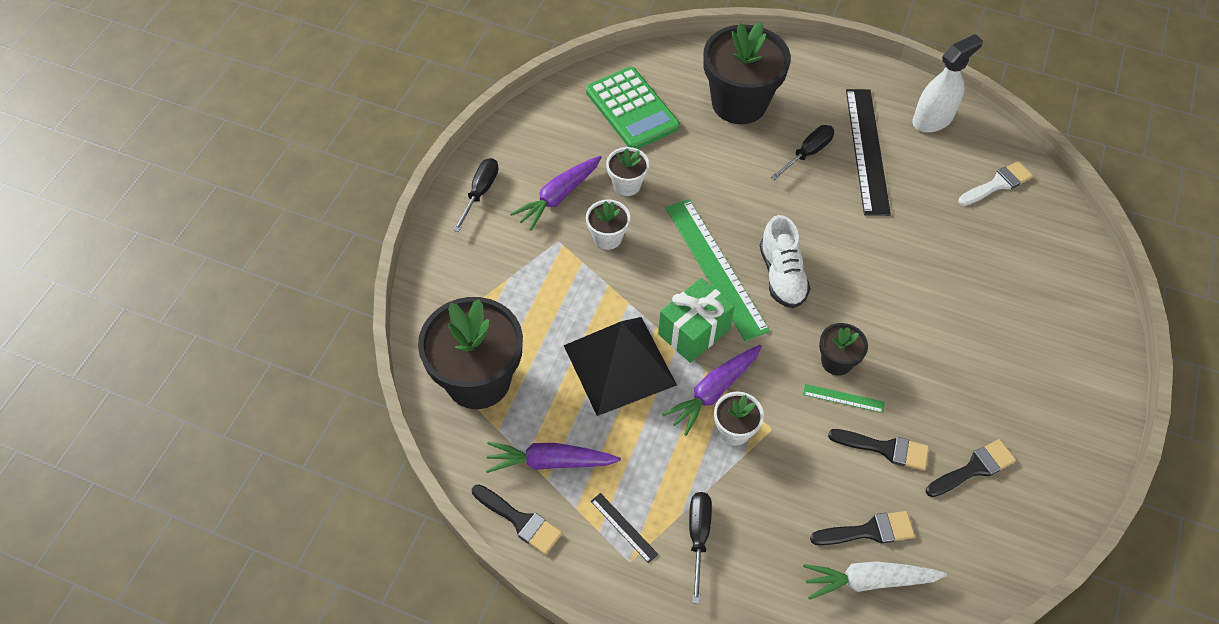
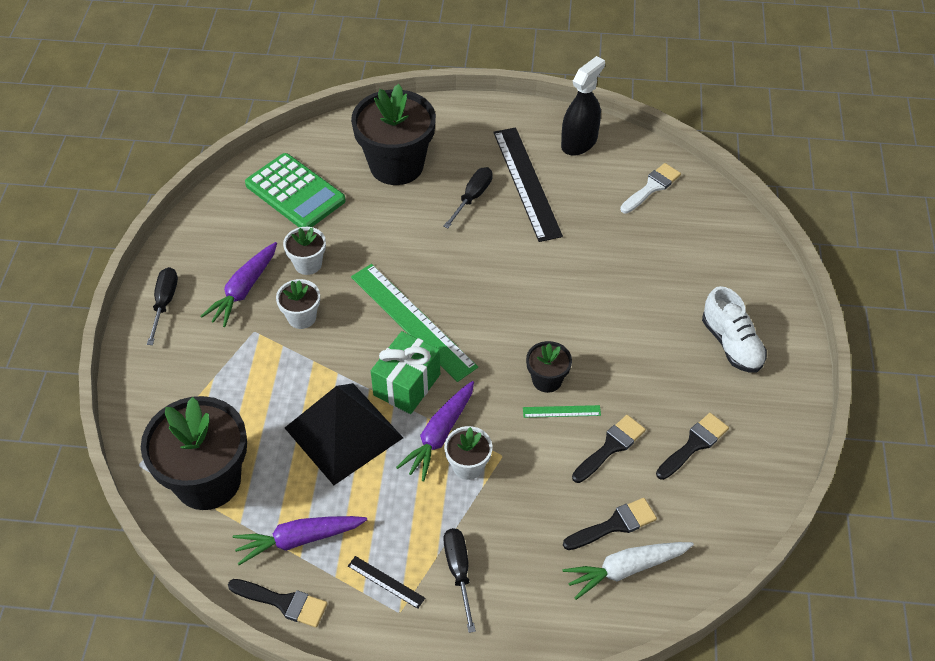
camera: 15 degrees left, 5 degrees down
white shoe [760,215,810,308] -> white shoe moved to [702,286,767,373]
black brush [828,429,929,470] -> black brush turned 45 degrees counterclockwise [572,415,646,483]
white spray bottle [913,34,983,133] -> black spray bottle [561,56,605,156]

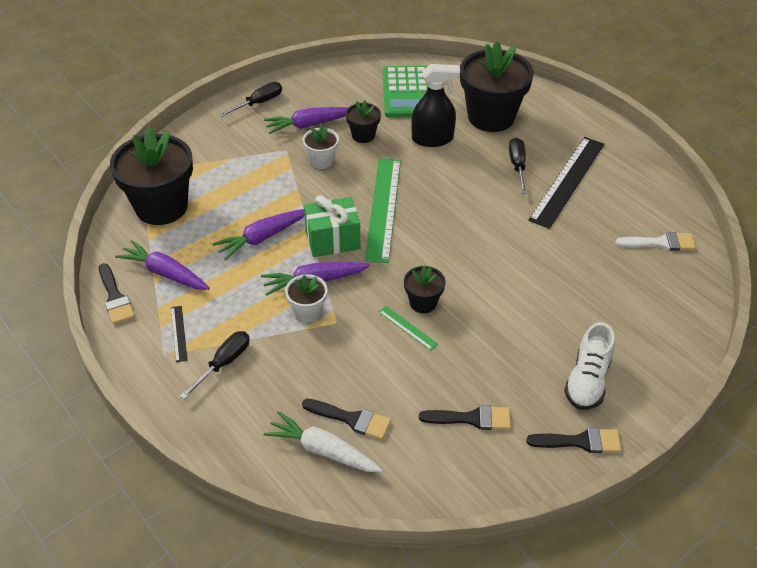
camera: 45 degrees right, 5 degrees down
white flower pot [283,227,326,275] -> black flower pot [346,101,381,143]
black pyramid [285,383,403,485] -> purple carrot [213,209,305,260]
black screwdriver [443,167,492,228] -> black screwdriver turned 75 degrees counterclockwise [509,138,527,194]
black spray bottle [561,56,605,156] -> black spray bottle moved to [411,64,460,147]
black brush [572,415,646,483] -> black brush moved to [526,428,622,453]

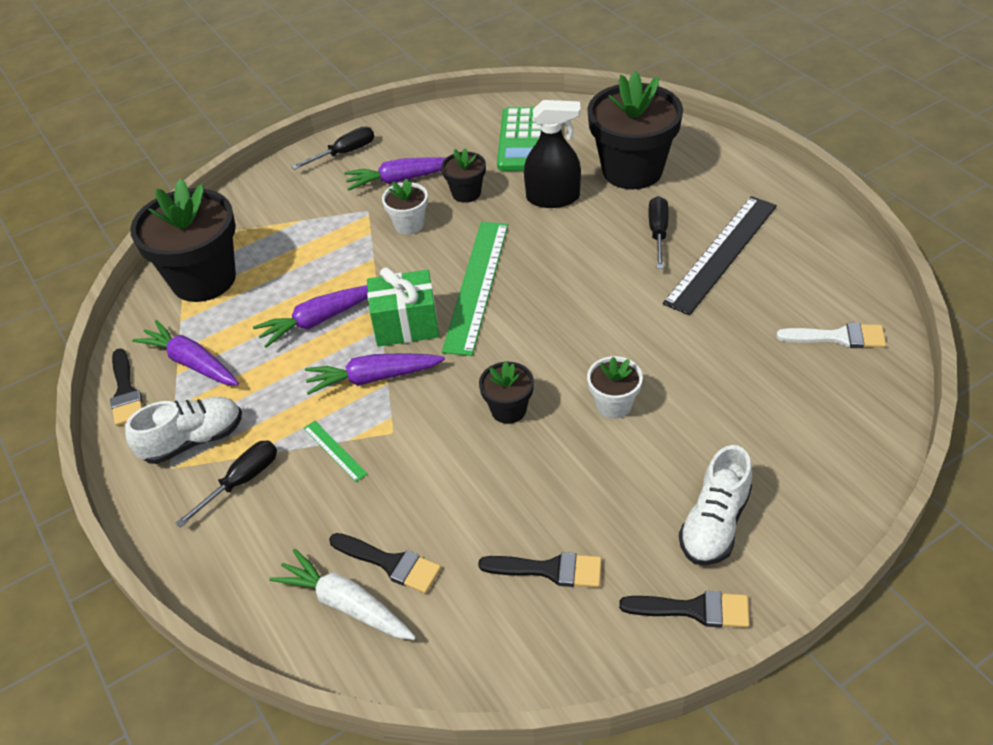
camera: 10 degrees right, 0 degrees up
black ruler [171,306,187,362] -> white shoe [125,397,242,464]
white flower pot [285,274,327,322] -> white flower pot moved to [587,356,643,419]
green ruler [379,306,438,350] -> green ruler moved to [303,421,368,482]

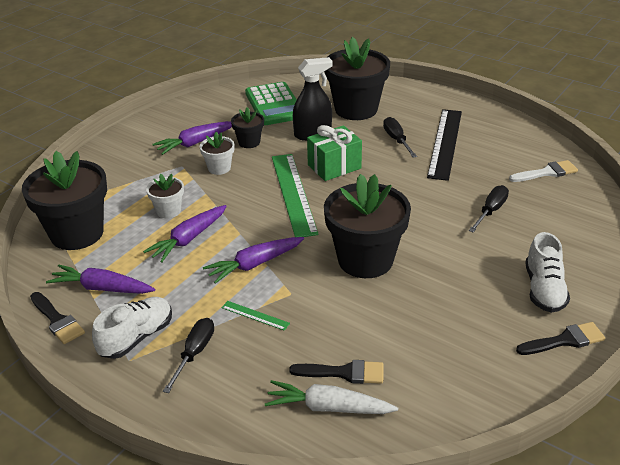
camera: 25 degrees left, 10 degrees down
black screwdriver [291,127,374,170] -> black screwdriver moved to [469,185,509,233]
green gift [367,267,439,347] -> green gift moved to [307,125,362,181]
black brush [478,552,602,588] -> none
black flower pot [479,361,534,424] -> black flower pot [324,174,411,278], size x2.08
white flower pot [587,356,643,419] -> white flower pot moved to [146,174,184,218]

